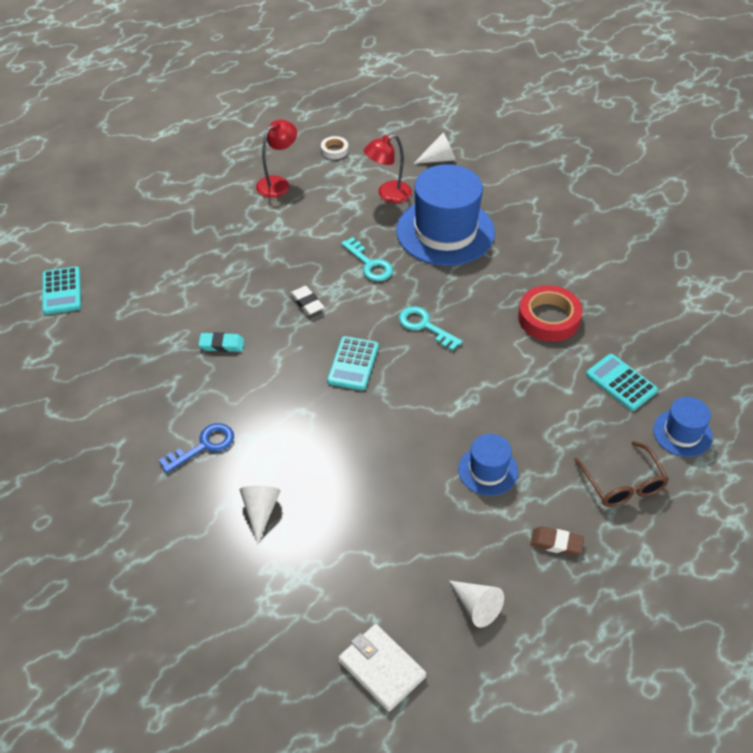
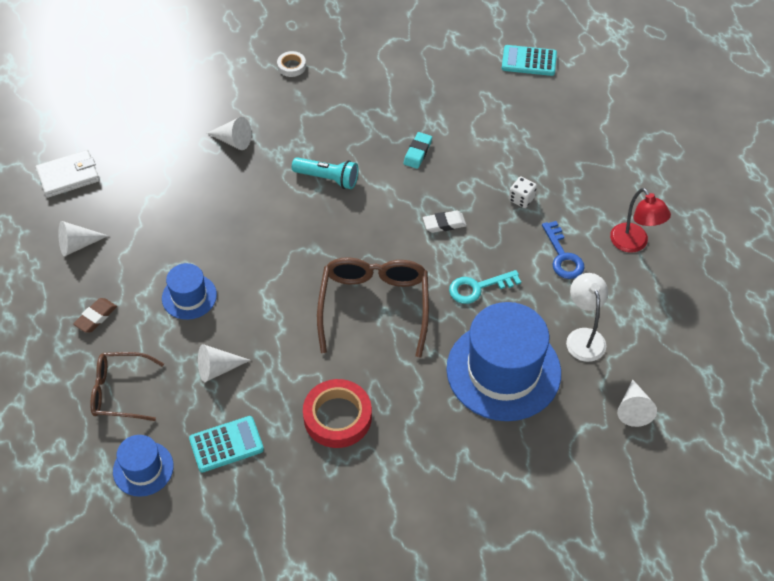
camera: 110 degrees right, 5 degrees up
blue key [159,423,234,473] -> blue key moved to [542,221,585,279]
white tape [321,136,348,159] -> white tape moved to [277,51,306,77]
turquoise calculator [327,336,379,391] -> none
red lamp [364,134,412,203] -> white lamp [566,273,608,362]
turquoise key [399,306,463,351] -> brown glasses [317,257,429,358]
none -> white cone [198,344,251,382]
none -> turquoise flashlight [292,157,358,189]
none -> white dice [509,177,537,208]

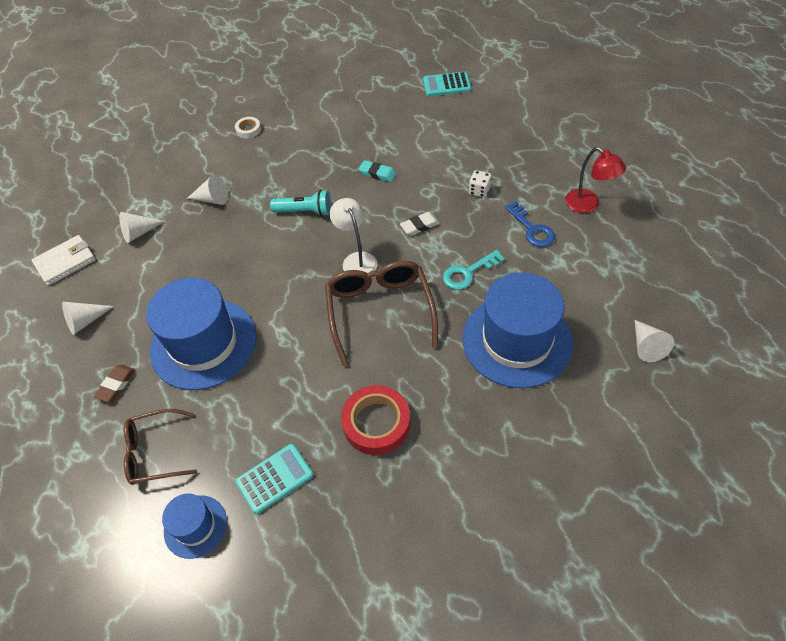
camera: 10 degrees left, 0 degrees up
blue hat [162,263,217,320] -> blue hat [146,278,256,390], size x2.00
white cone [198,344,251,382] -> white cone moved to [119,212,165,243]
turquoise eraser [403,132,432,169] -> turquoise eraser turned 75 degrees counterclockwise [359,160,396,182]
white lamp [566,273,608,362] -> white lamp moved to [330,198,377,273]

